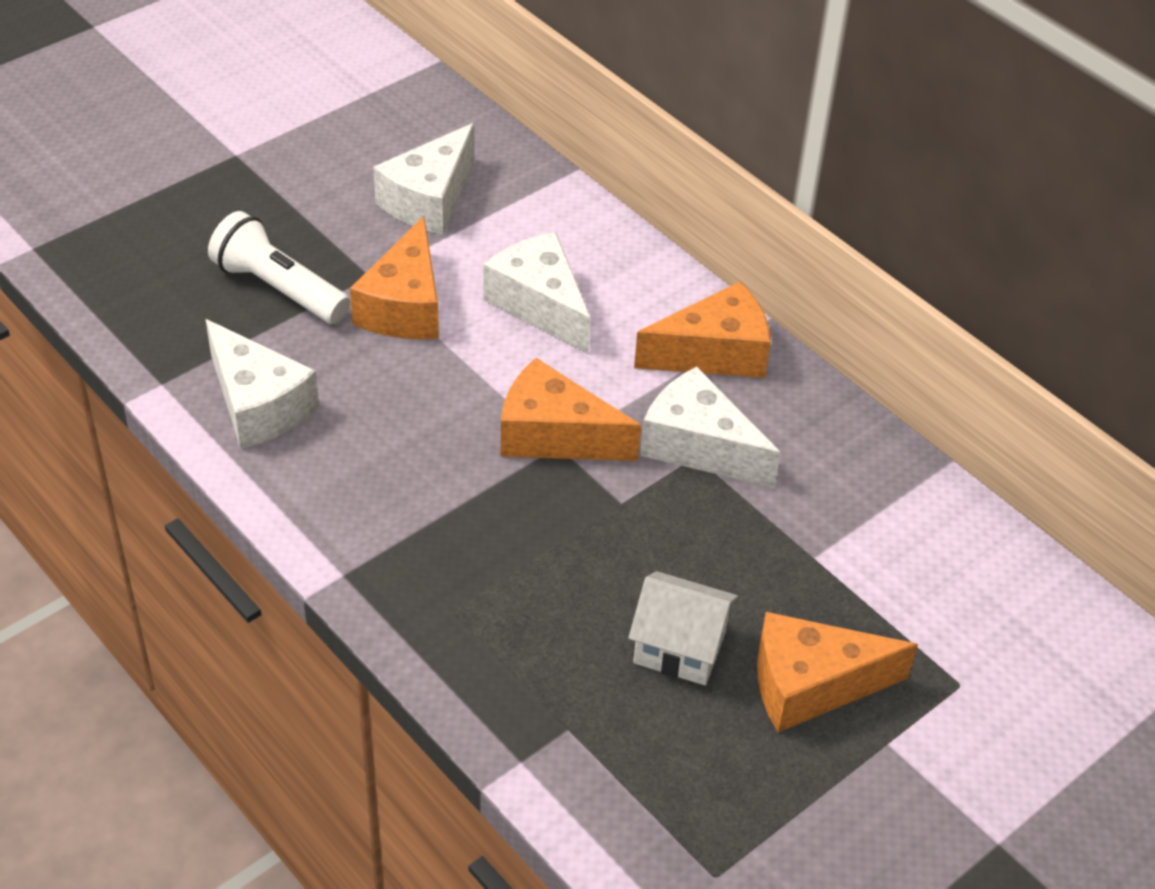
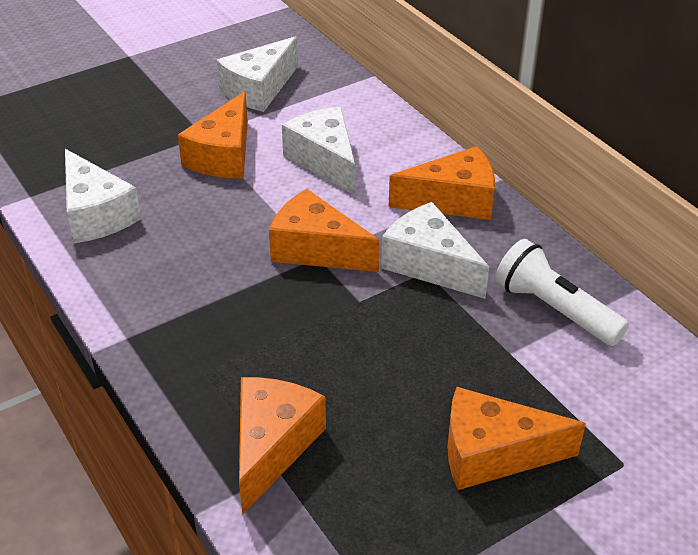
camera: 10 degrees right, 5 degrees down
white flashlight [208,211,350,324] -> white flashlight moved to [495,239,629,346]
white house [628,571,738,685] -> none
none -> orange cheese [239,377,326,514]

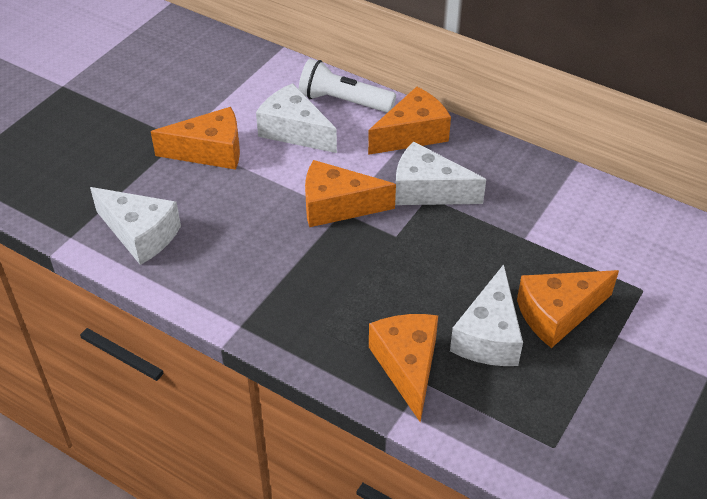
camera: 25 degrees left, 5 degrees up
orange cheese [178,92,248,179] -> orange cheese turned 90 degrees counterclockwise [151,107,240,170]
white cheese [217,36,298,112] -> white cheese moved to [450,264,523,366]
white flashlight [495,239,629,346] -> white flashlight moved to [299,59,396,113]

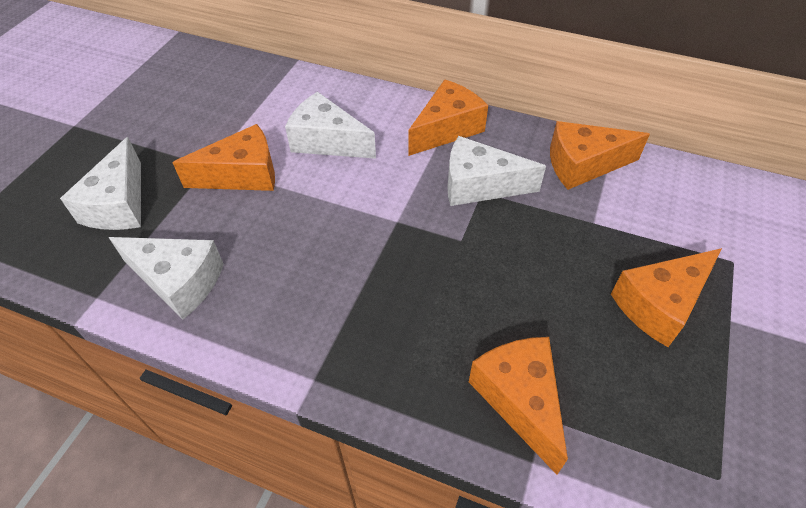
camera: 10 degrees left, 5 degrees up
white flashlight [299,59,396,113] -> none
orange cheese [305,160,396,227] -> orange cheese moved to [550,121,650,190]
white cheese [450,264,523,366] -> white cheese moved to [60,137,141,230]

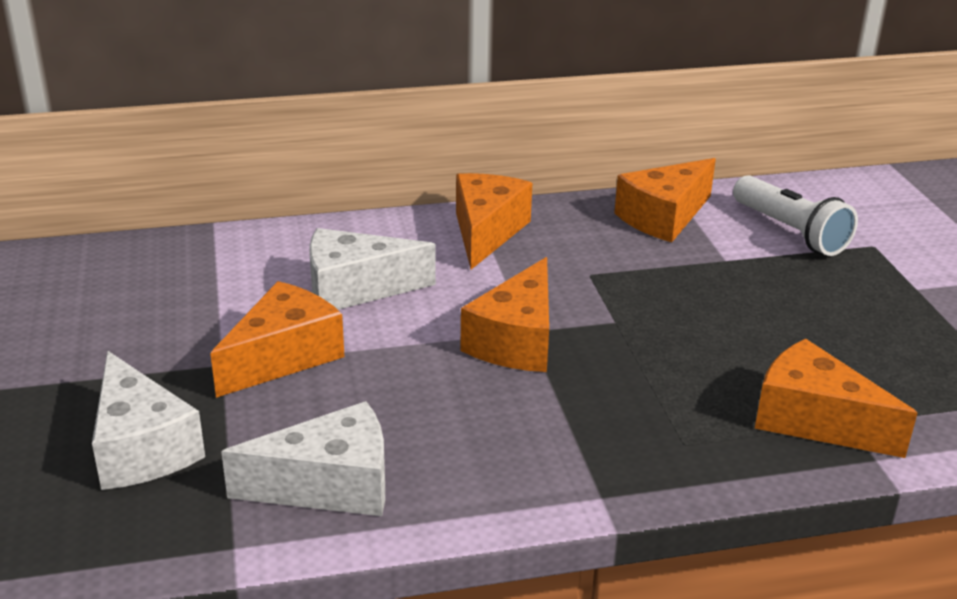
camera: 35 degrees left, 20 degrees down
white cheese [448,136,546,206] -> none
orange cheese [611,248,722,347] -> orange cheese moved to [460,257,549,372]
none -> white flashlight [733,175,858,256]

